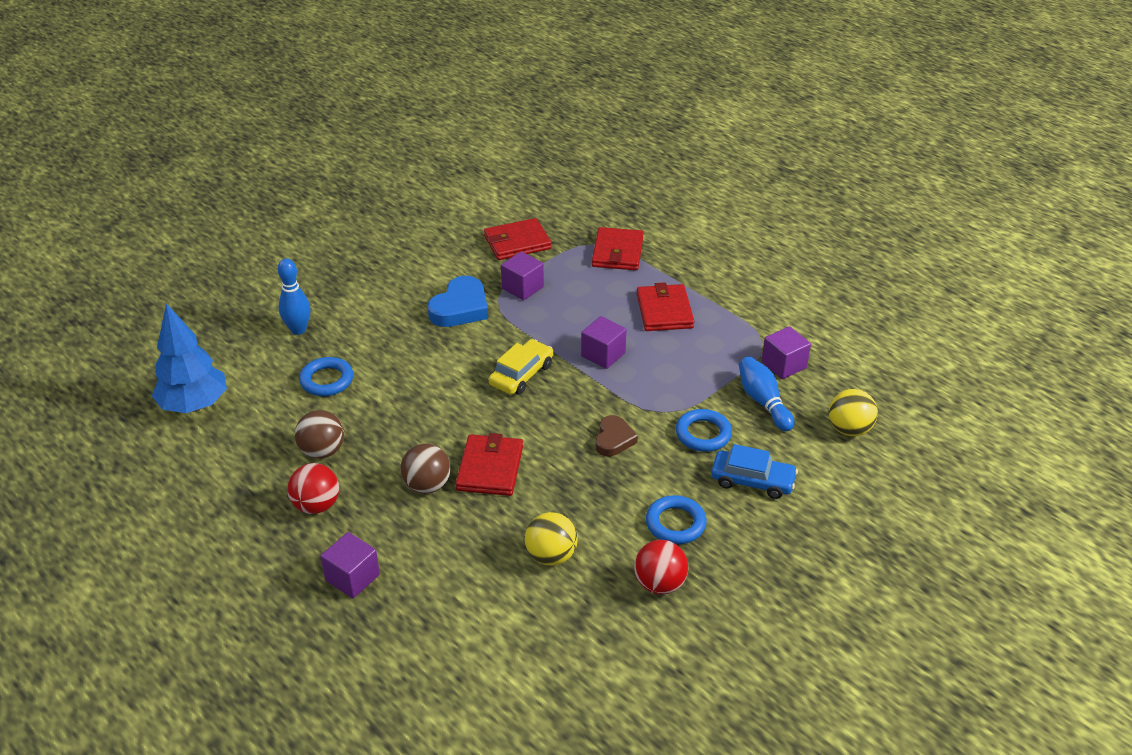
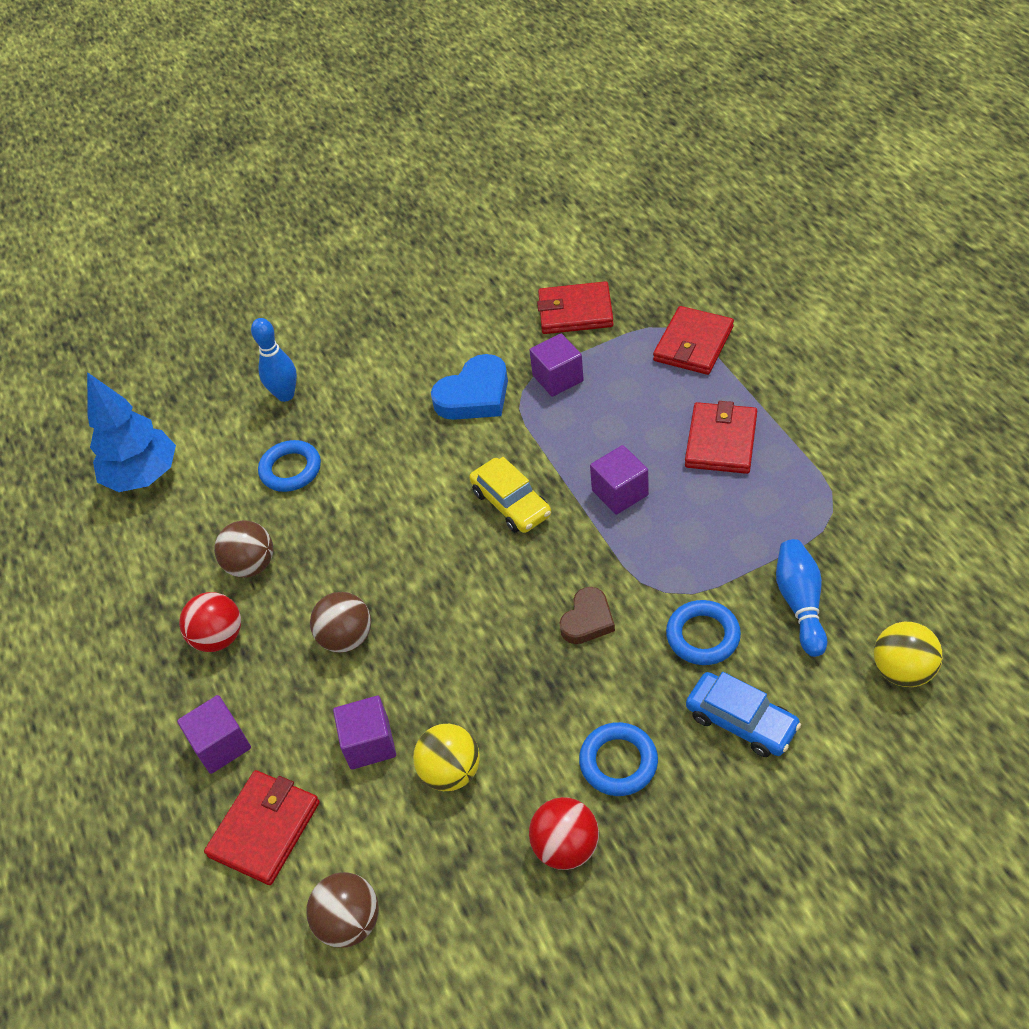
camera: 25 degrees right, 10 degrees up
red wallet [455,433,523,496] -> red wallet moved to [204,770,320,885]
yellow car [489,339,553,395] -> yellow car turned 90 degrees clockwise [469,457,551,533]
purple cube [761,326,811,379] -> purple cube moved to [333,696,396,770]
none -> brown ball [306,872,379,948]

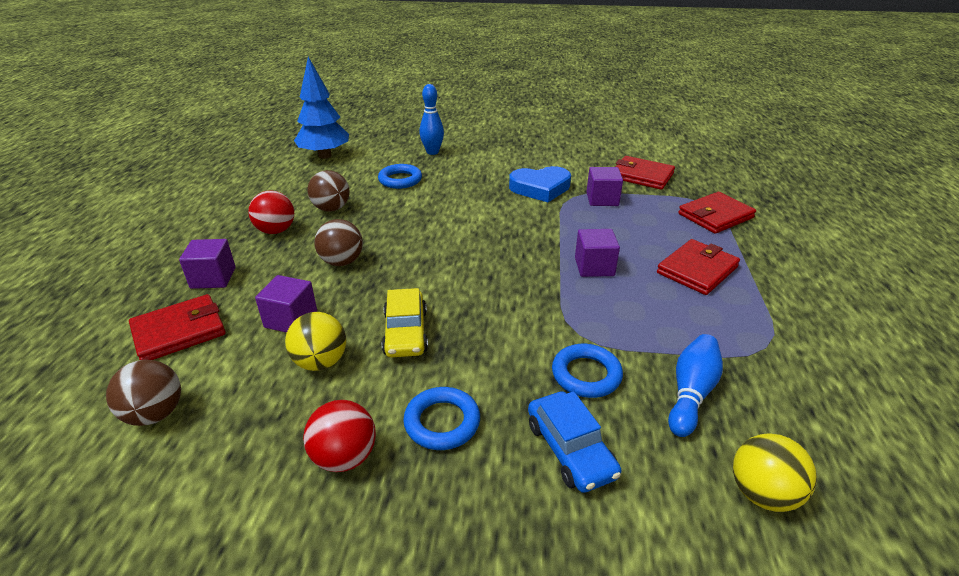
camera: 25 degrees right, 15 degrees down
yellow car [469,457,551,533] -> yellow car moved to [382,288,428,358]
brown heart [560,587,615,644] -> none

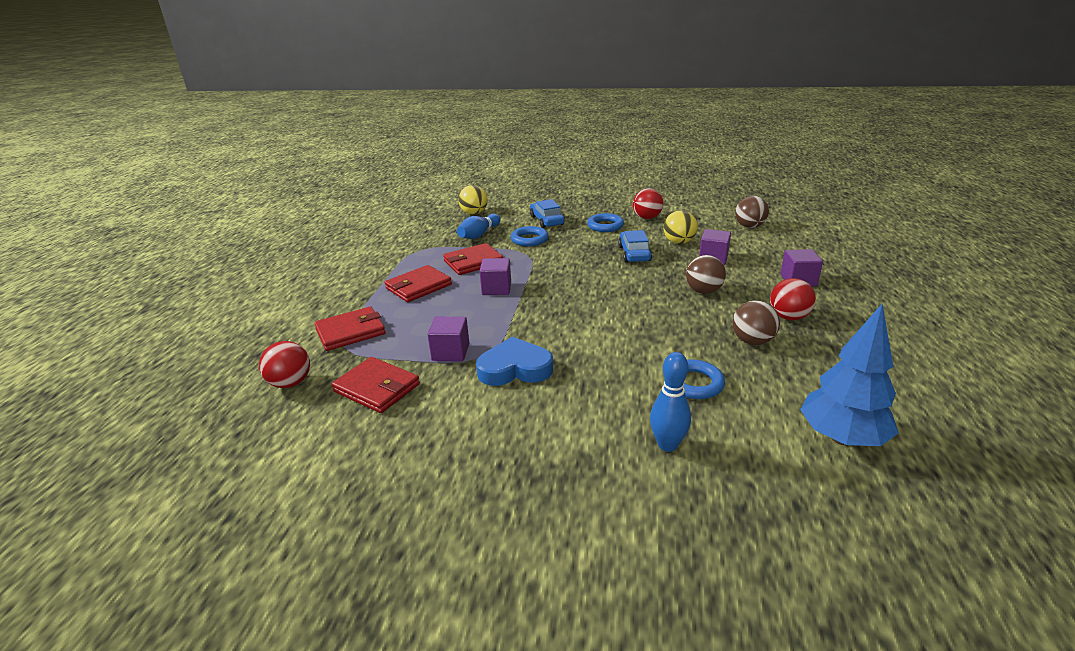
camera: 175 degrees left, 5 degrees down
red wallet [129,294,226,360] -> red wallet moved to [443,243,503,275]
yellow car [382,288,428,358] -> blue car [618,230,652,262]
none -> red ball [259,341,310,388]

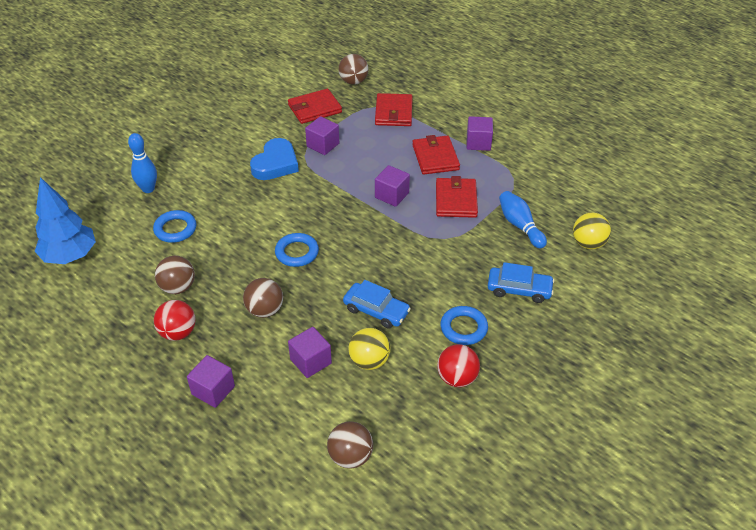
camera: 120 degrees right, 15 degrees up
red ball [259,341,310,388] -> brown ball [339,54,368,85]
blue ring [511,226,548,246] -> blue ring moved to [275,233,319,267]
none -> purple cube [467,116,493,151]

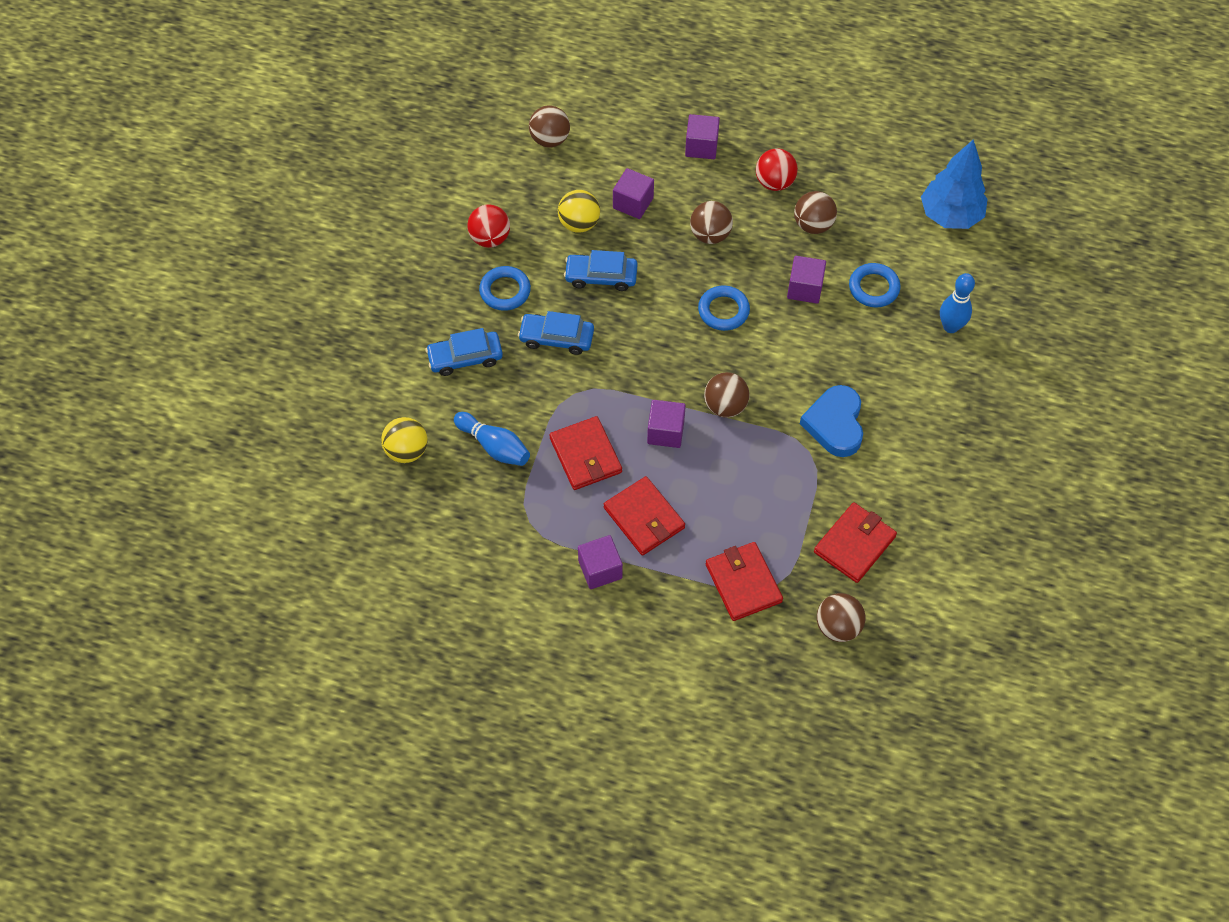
camera: 155 degrees right, 15 degrees up
purple cube [305,116,339,155] -> purple cube moved to [787,256,826,304]
none -> blue car [518,311,594,355]
none -> brown ball [704,372,750,418]

